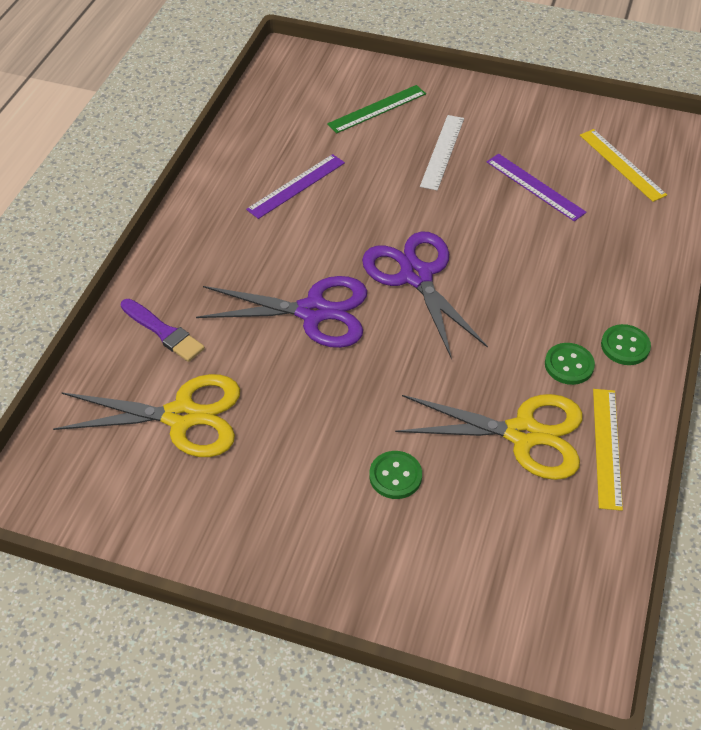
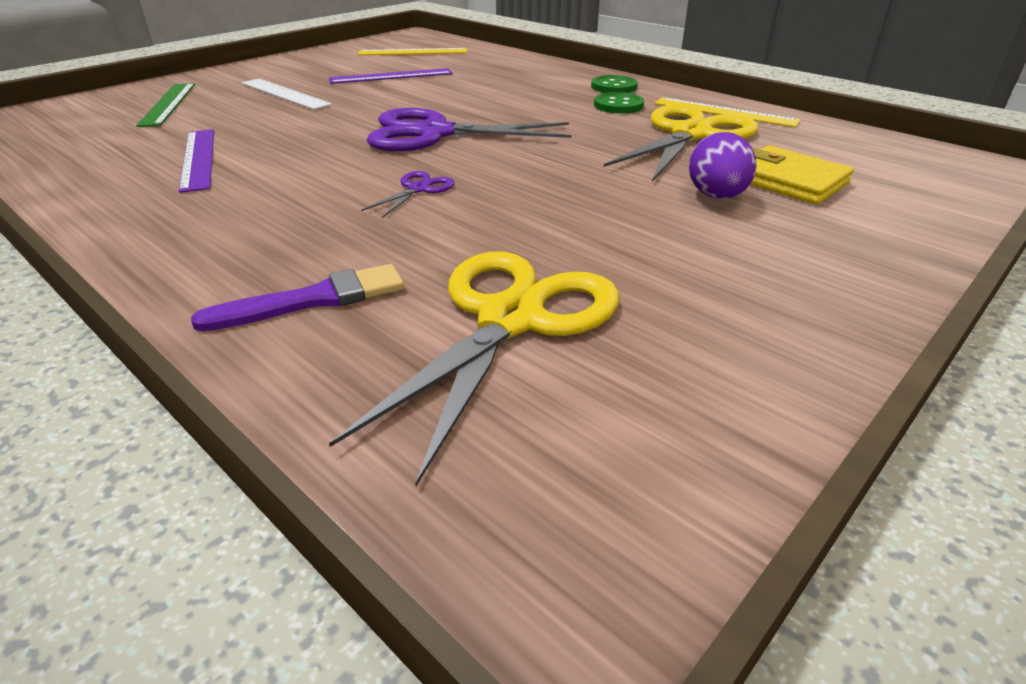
camera: 65 degrees left, 15 degrees down
purple scissors [196,276,367,348] -> purple scissors [361,171,455,218], size x0.44
green button [369,451,422,499] -> purple egg [689,132,757,199]
none -> yellow wallet [750,145,854,204]

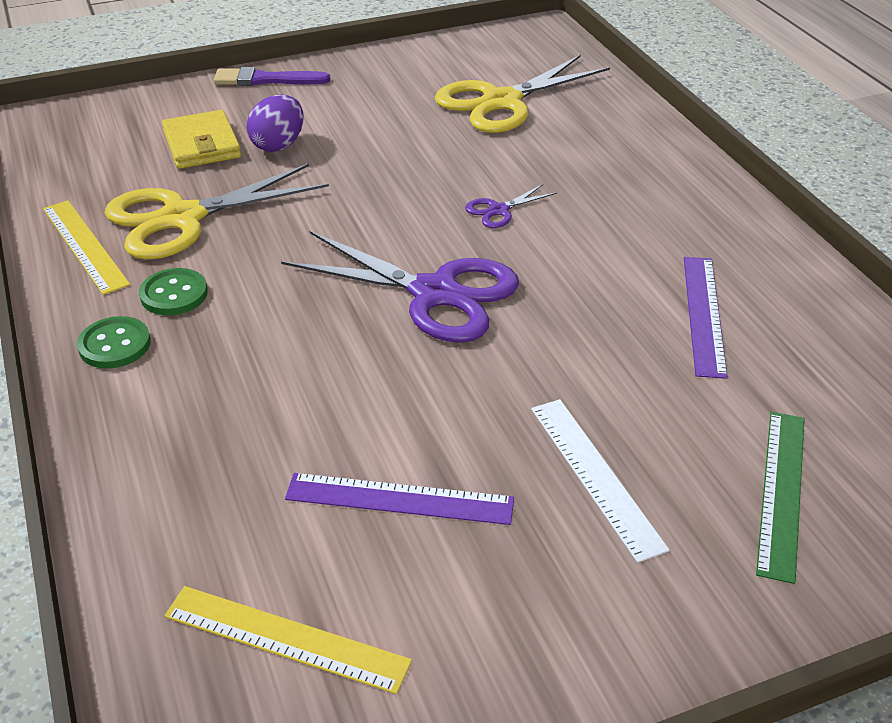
camera: 155 degrees left, 5 degrees up
purple brush [191,264,404,331] -> purple brush moved to [214,67,330,86]

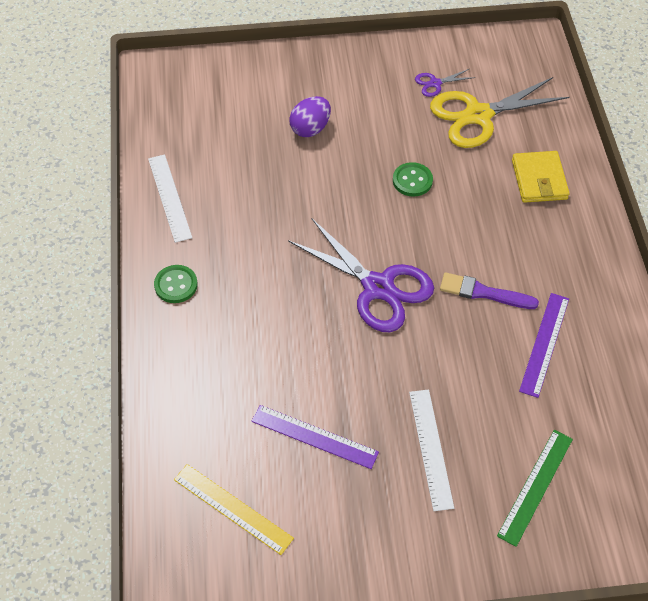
camera: 15 degrees right, 15 degrees up
yellow ruler [43,200,130,295] -> white ruler [148,154,192,243]
yellow scissors [105,164,329,259] -> none
green button [139,268,208,315] -> green button moved to [393,162,433,197]
yellow wallet [162,110,241,169] -> yellow wallet moved to [512,151,570,203]
purple brush [214,67,330,86] -> purple brush moved to [440,272,539,309]
purple scissors [465,184,557,228] -> purple scissors moved to [415,69,475,97]

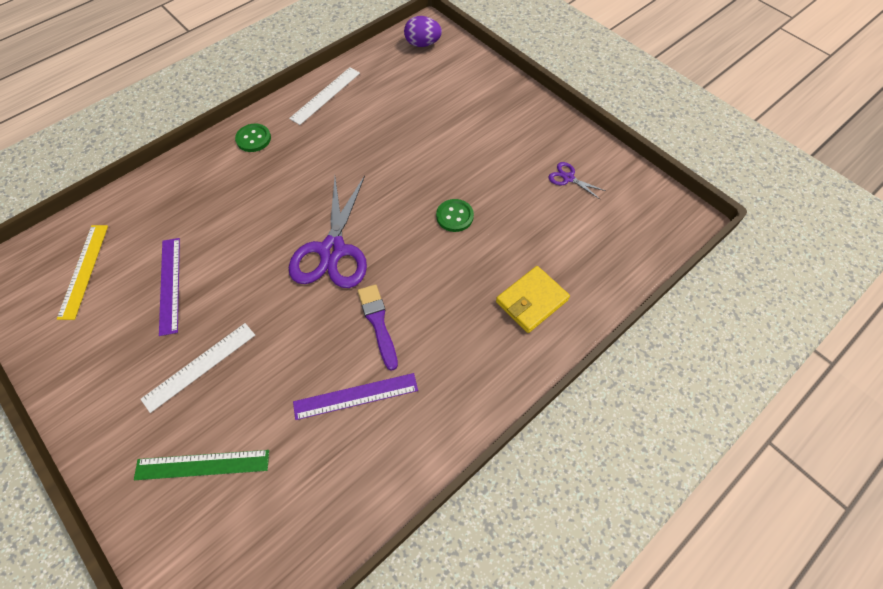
camera: 55 degrees right, 5 degrees up
purple egg [289,96,331,137] -> purple egg moved to [404,16,442,47]
yellow scissors [430,77,570,148] -> none

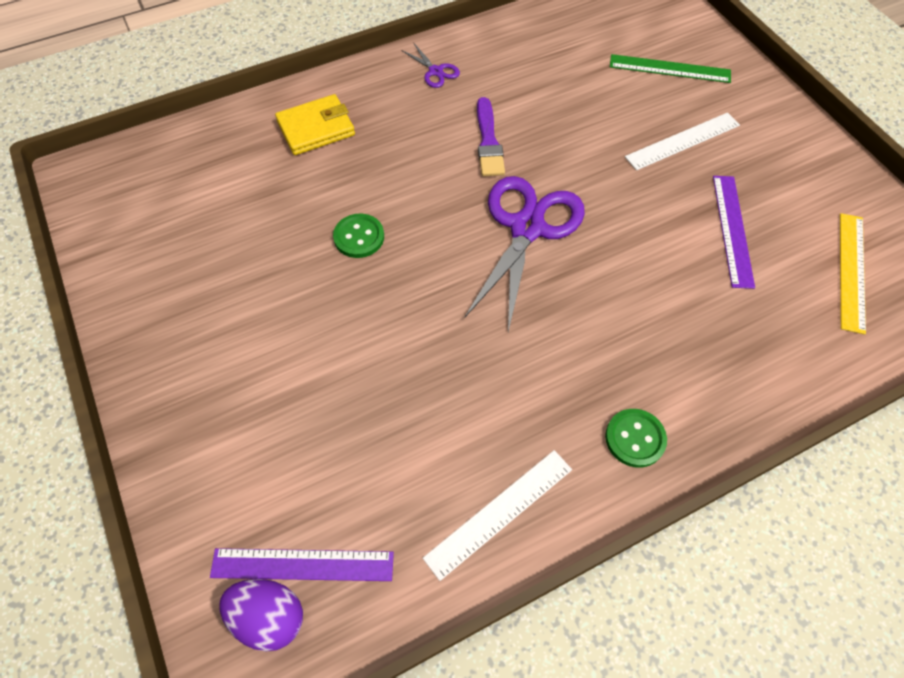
camera: 165 degrees left, 0 degrees up
purple ruler [293,373,418,420] -> purple ruler moved to [210,548,394,581]
purple scissors [549,162,606,199] -> purple scissors moved to [401,42,460,88]

